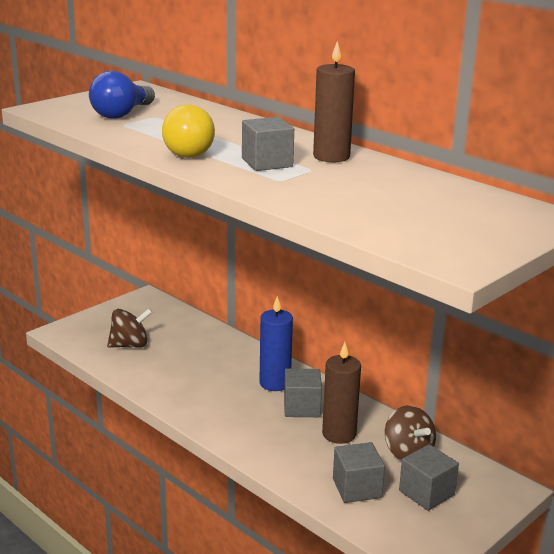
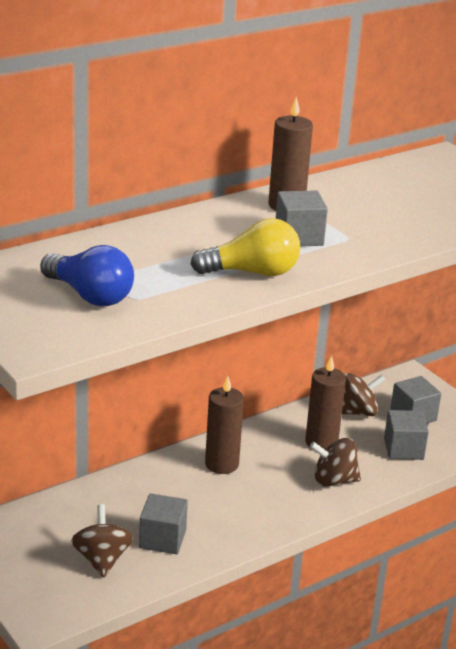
camera: 80 degrees left, 5 degrees up
blue candle [259,296,293,391] -> brown candle [205,376,244,474]
grey cube [284,369,322,417] -> grey cube moved to [139,493,188,554]
none -> brown spinning top [310,438,361,487]

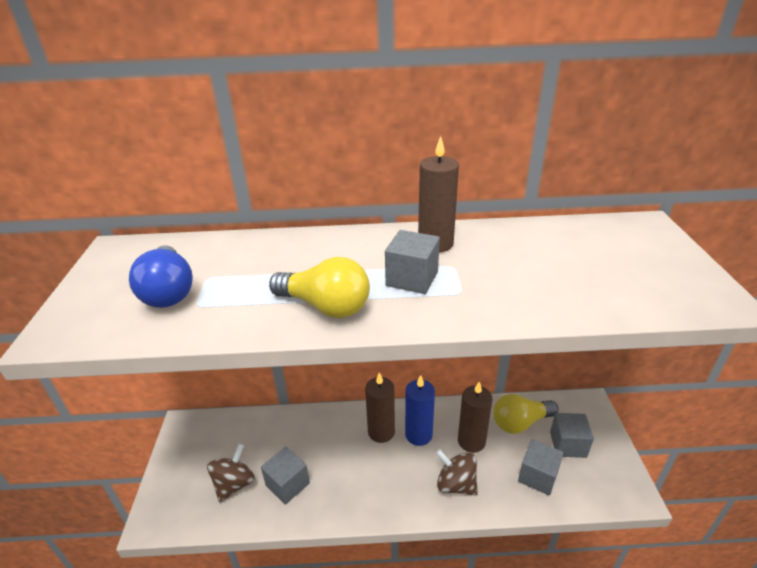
camera: 35 degrees right, 5 degrees up
brown spinning top [342,373,386,416] -> yellow light bulb [493,394,559,434]
none -> blue candle [405,375,435,446]

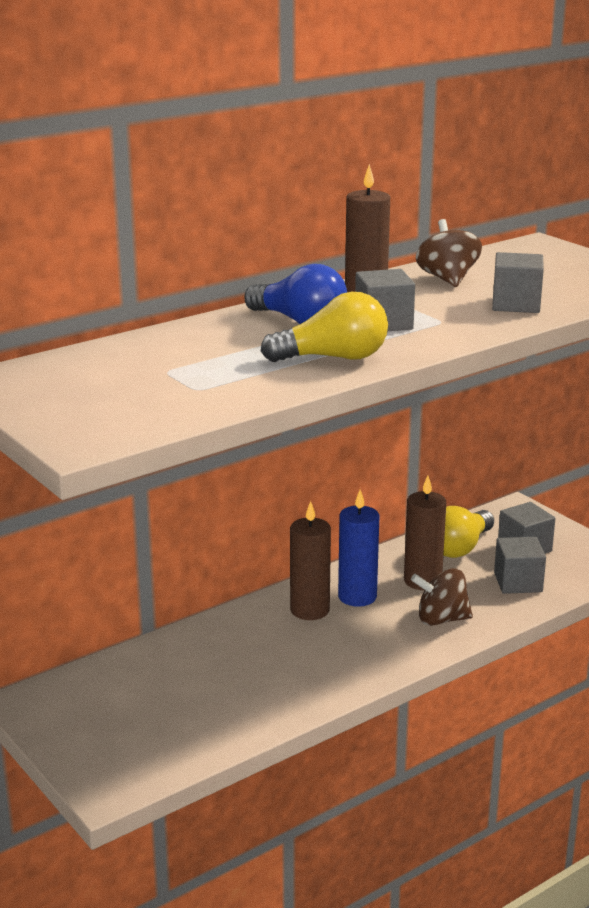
camera: 35 degrees left, 10 degrees down
blue light bulb [129,246,193,308] -> blue light bulb moved to [244,264,347,324]
brown spinning top [207,444,255,502] -> brown spinning top moved to [416,219,482,287]
grey cube [261,447,310,505] -> grey cube moved to [492,252,544,313]

